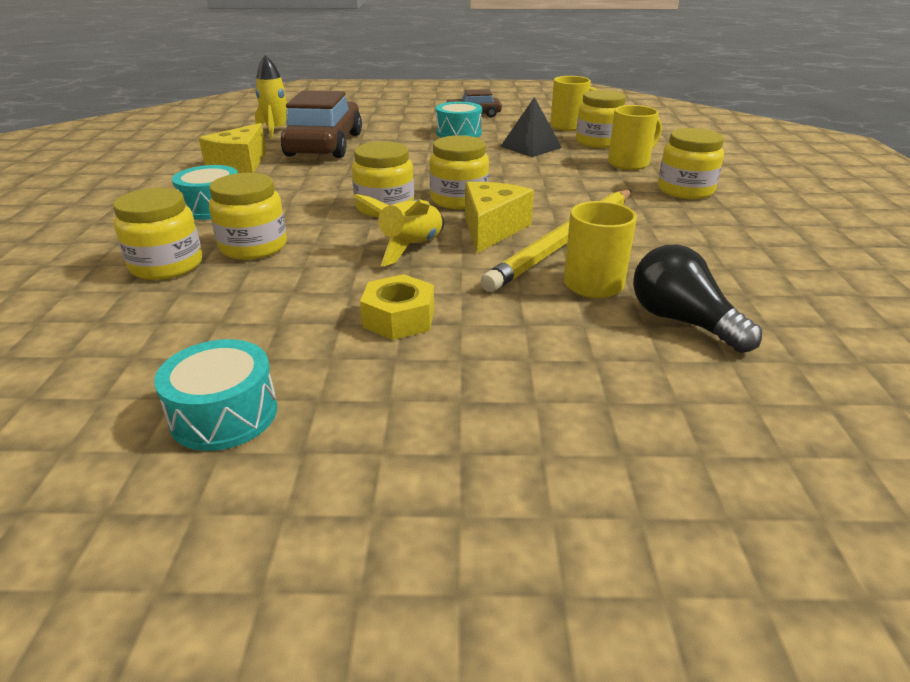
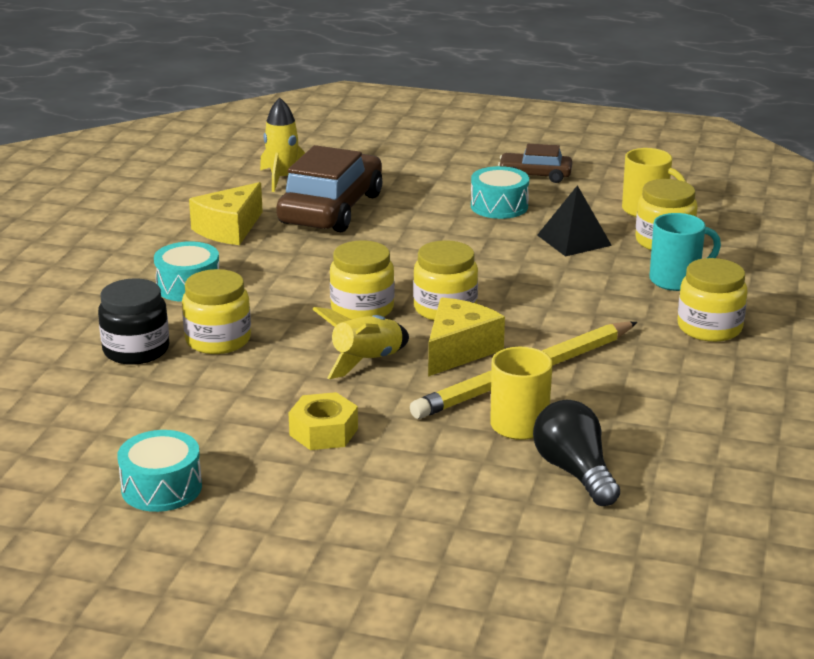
camera: 15 degrees right, 5 degrees down
yellow jar [113,188,202,280] -> black jar [98,278,169,365]
yellow mug [608,105,662,170] -> turquoise mug [649,213,721,291]

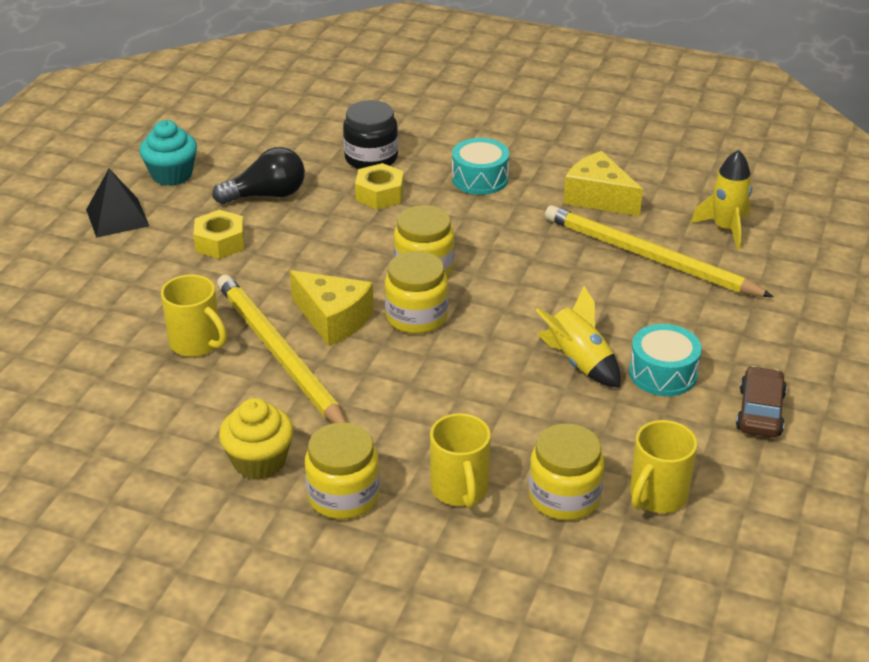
camera: 95 degrees right, 10 degrees up
turquoise drum [117,430,202,512] -> turquoise cupcake [139,120,197,186]
yellow jar [182,269,251,354] -> yellow nut [355,163,404,209]
brown car [276,145,382,232] -> yellow pencil [545,205,774,297]
yellow rocket [312,307,409,379] -> yellow rocket moved to [535,286,621,388]
black light bulb [533,400,620,506] -> black light bulb moved to [212,147,305,204]
black pyramid [537,185,612,257] -> black pyramid moved to [86,169,149,238]
turquoise mug [649,213,721,291] -> yellow mug [430,413,491,508]
none -> yellow cupcake [219,398,294,480]

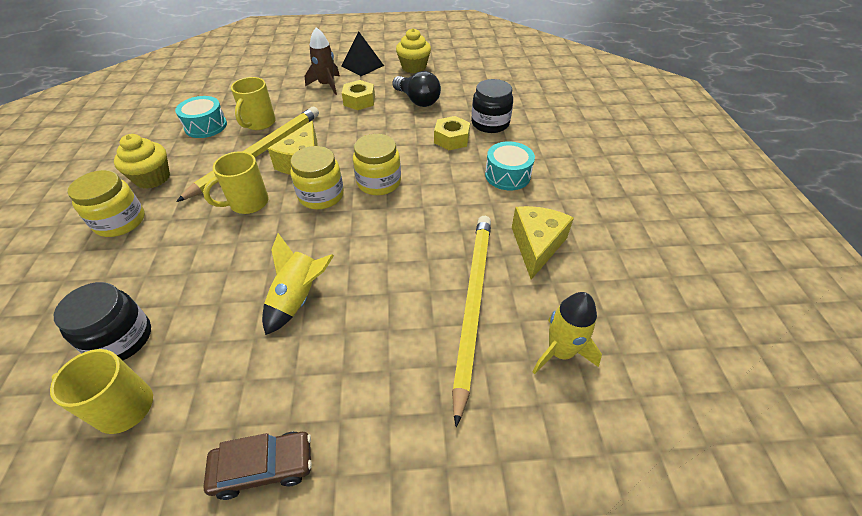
camera: 65 degrees right, 10 degrees up
turquoise cupcake [139,120,197,186] -> yellow cupcake [396,28,431,73]
yellow mug [430,413,491,508] -> yellow mug moved to [203,151,269,214]
yellow jar [529,423,604,520] -> black jar [54,282,151,361]
turquoise drum [629,324,702,396] -> turquoise drum moved to [175,96,227,138]
none -> brown rocket [305,27,340,95]

